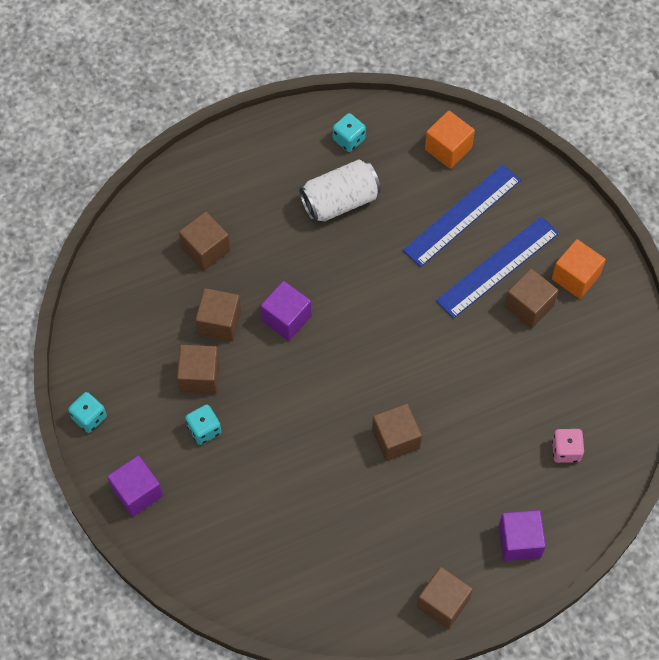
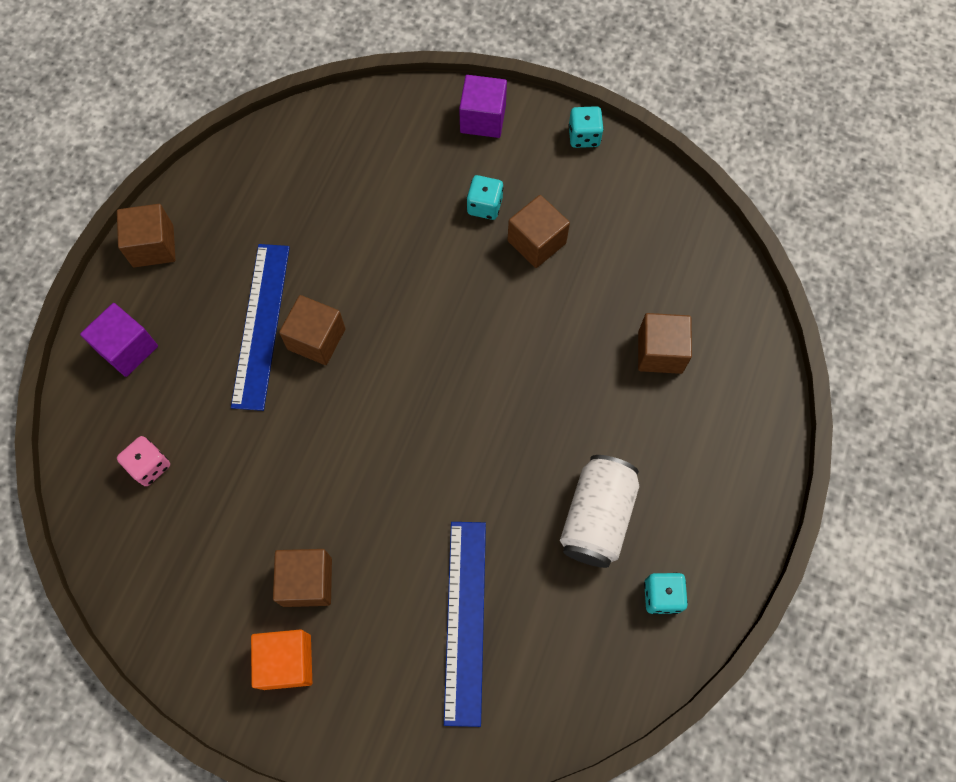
camera: 135 degrees right, 5 degrees up
brown cube [195,288,241,342] -> none
purple cube [260,281,312,341] -> none
orange cube [425,111,475,169] -> none
blue ruler [436,216,559,319] -> blue ruler moved to [231,244,290,411]

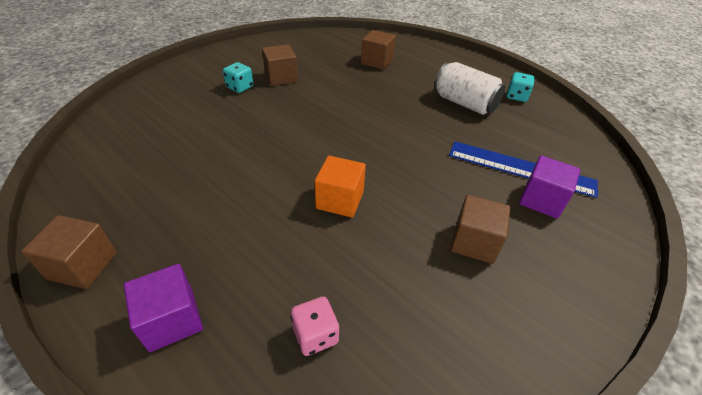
camera: 70 degrees left, 25 degrees down
blue ruler [231,244,290,411] -> none
orange cube [251,629,312,690] -> orange cube moved to [315,156,366,218]
brown cube [279,295,345,365] -> none
purple cube [459,75,507,138] -> purple cube moved to [519,155,580,219]
turquoise dice [568,106,604,148] -> none

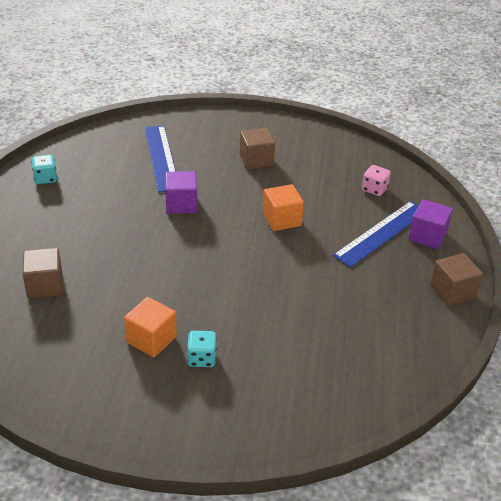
camera: 125 degrees left, 5 degrees down
brown cube [262,44,298,86] -> orange cube [124,297,177,358]
white can [434,62,505,115] -> none
purple cube [519,155,580,219] -> purple cube moved to [165,171,198,214]
none -> blue ruler [333,201,419,267]

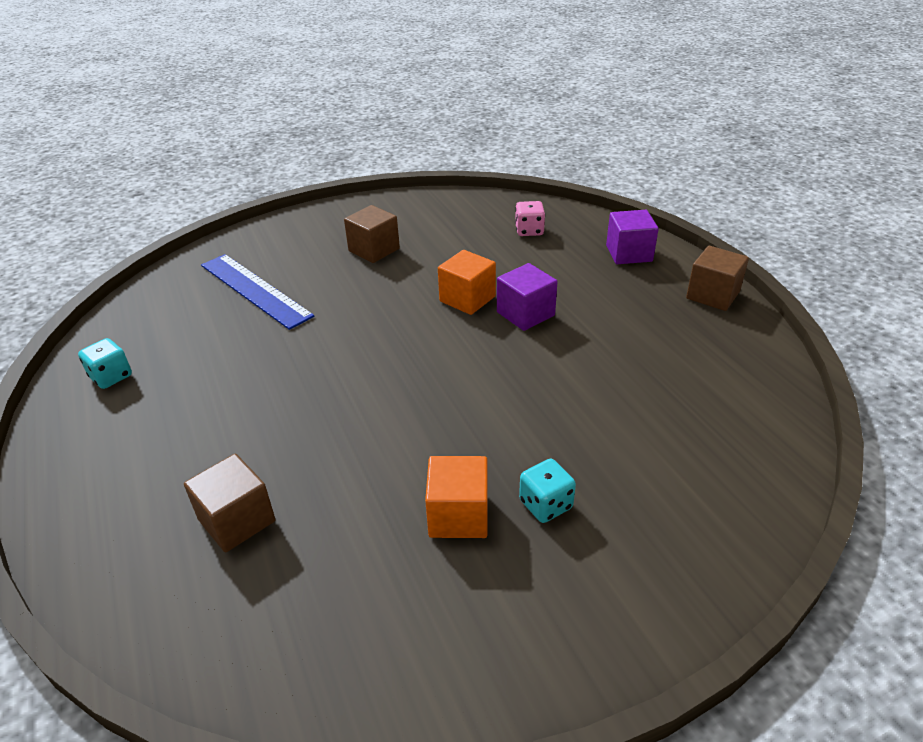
camera: 30 degrees left, 0 degrees up
purple cube [165,171,198,214] -> purple cube moved to [497,263,558,331]
blue ruler [333,201,419,267] -> none

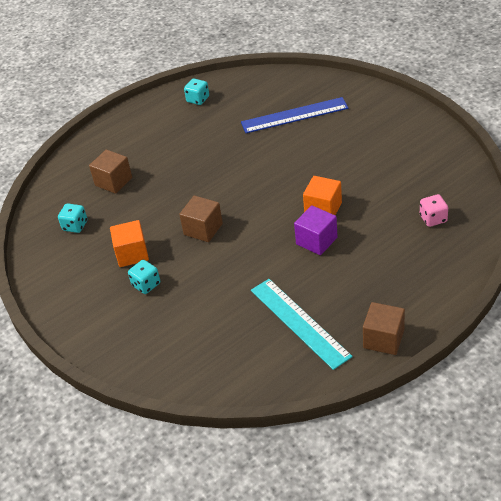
camera: 80 degrees right, 5 degrees up
blue ruler [201,254,315,330] -> blue ruler turned 45 degrees clockwise [241,97,348,133]
brown cube [344,205,400,263] -> brown cube moved to [179,196,223,242]
purple cube [606,210,659,264] -> none
none -> turquoise dice [58,203,87,233]
none -> turquoise ruler [251,279,353,370]

